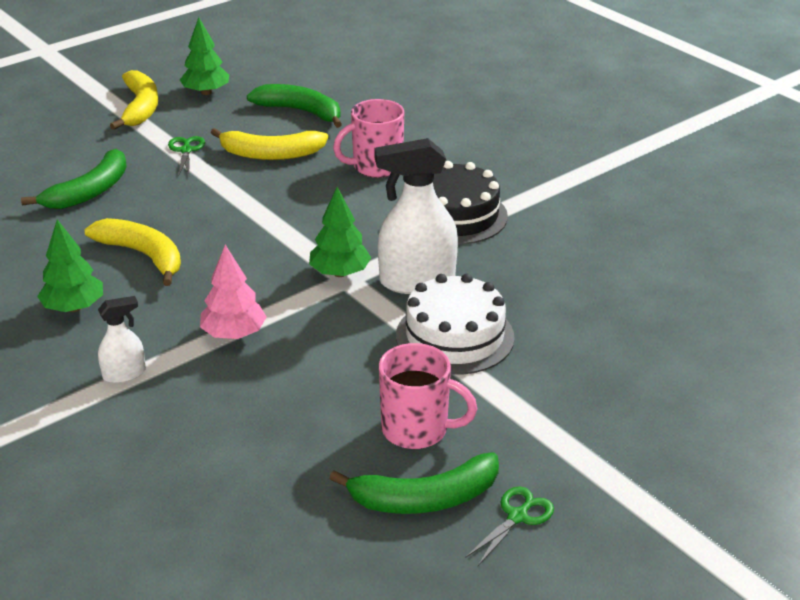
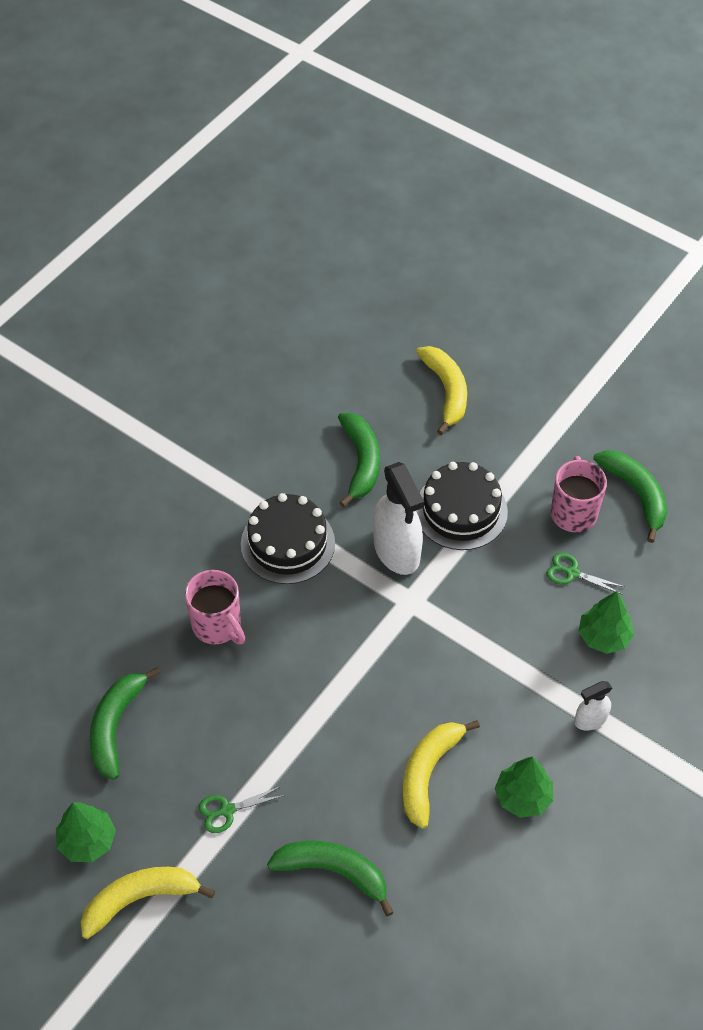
camera: 105 degrees left, 20 degrees up
white spray bottle [98,296,146,383] -> white spray bottle turned 75 degrees counterclockwise [575,681,612,731]
pink tree [200,245,267,339] -> none
yellow banana [211,128,328,160] -> yellow banana moved to [416,346,467,435]
green tree [309,187,371,277] -> green tree moved to [578,591,634,654]
white cake [396,274,515,375] -> black cake [416,462,508,550]
green scissors [465,486,554,566] -> green scissors moved to [547,553,625,594]
none -> green banana [338,413,380,507]

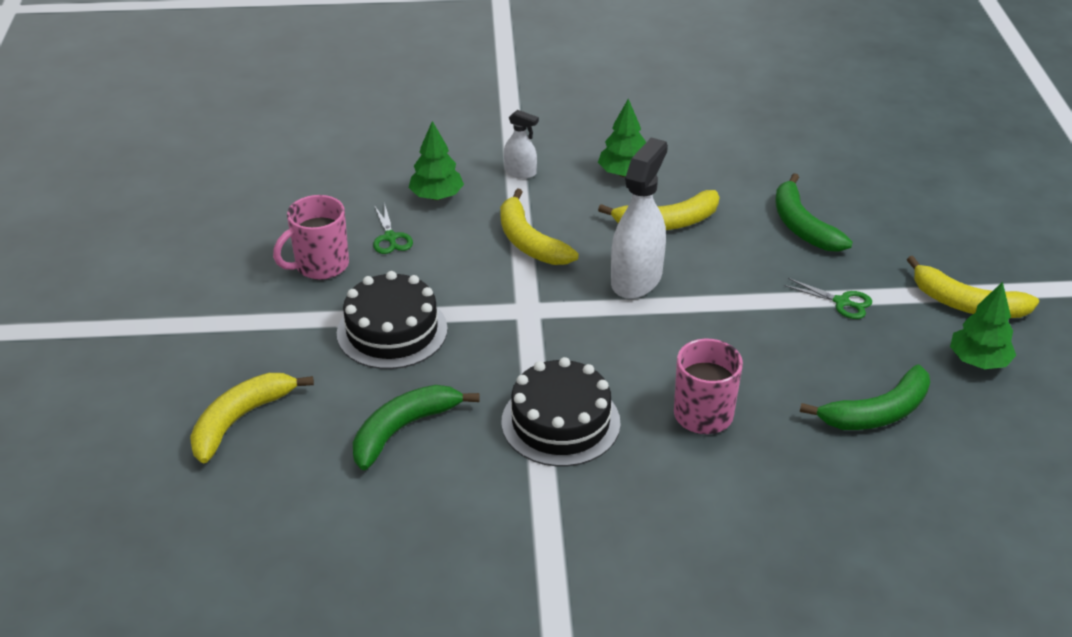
camera: 130 degrees left, 15 degrees down
white spray bottle [373,462,424,575] -> white spray bottle moved to [611,137,668,299]
green banana [593,450,667,543] -> none
none -> yellow banana [500,188,579,265]

